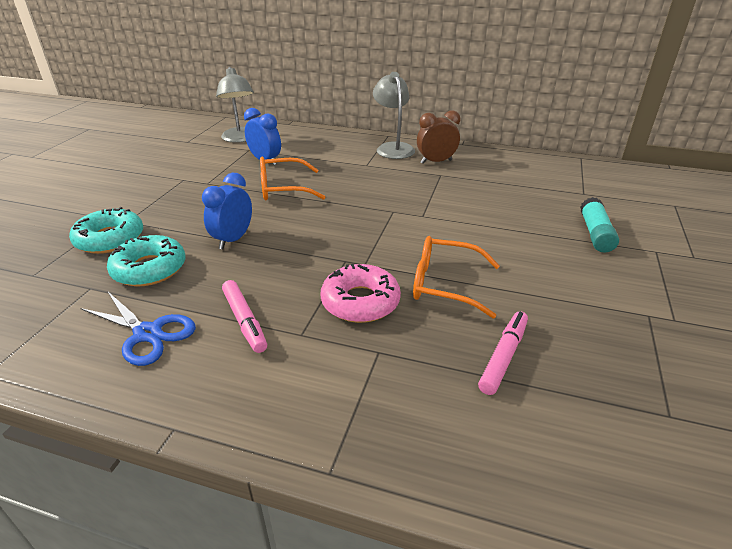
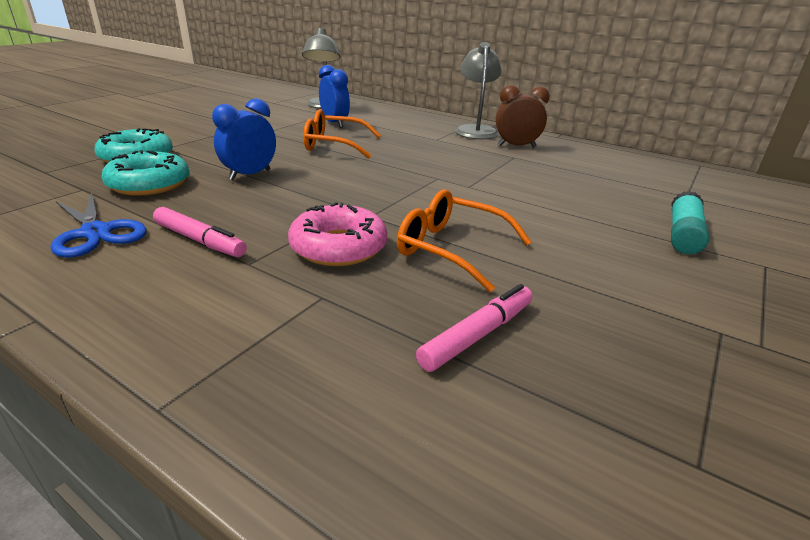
camera: 15 degrees right, 5 degrees down
pink marker [222,280,267,353] -> pink marker turned 45 degrees counterclockwise [153,207,247,257]

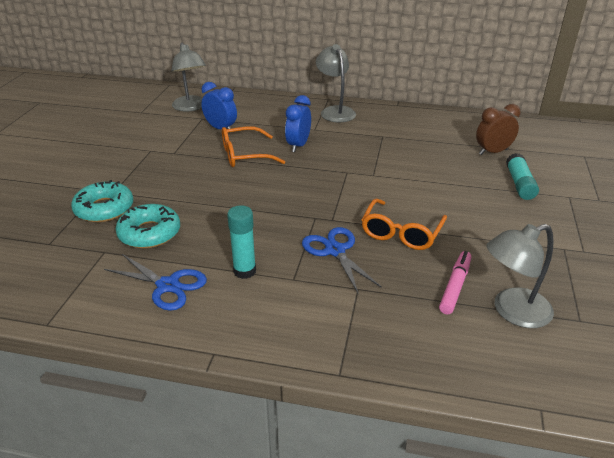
camera: 20 degrees left, 5 degrees up
pink marker [153,207,247,257] -> turquoise glue stick [227,205,256,279]
blue clock [212,98,276,180] -> blue clock moved to [285,95,311,152]
pink donut [288,202,387,266] -> blue scissors [302,227,382,295]
orange glasses [397,189,531,292] -> orange glasses turned 75 degrees counterclockwise [362,199,447,250]
brown clock [496,85,550,147] -> brown clock moved to [476,104,521,155]
none -> grey lamp [486,224,554,328]

